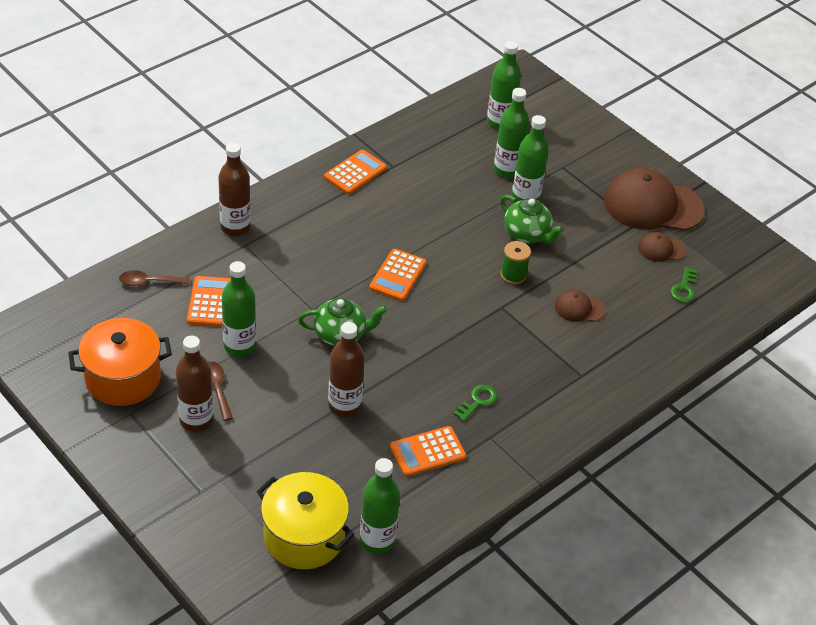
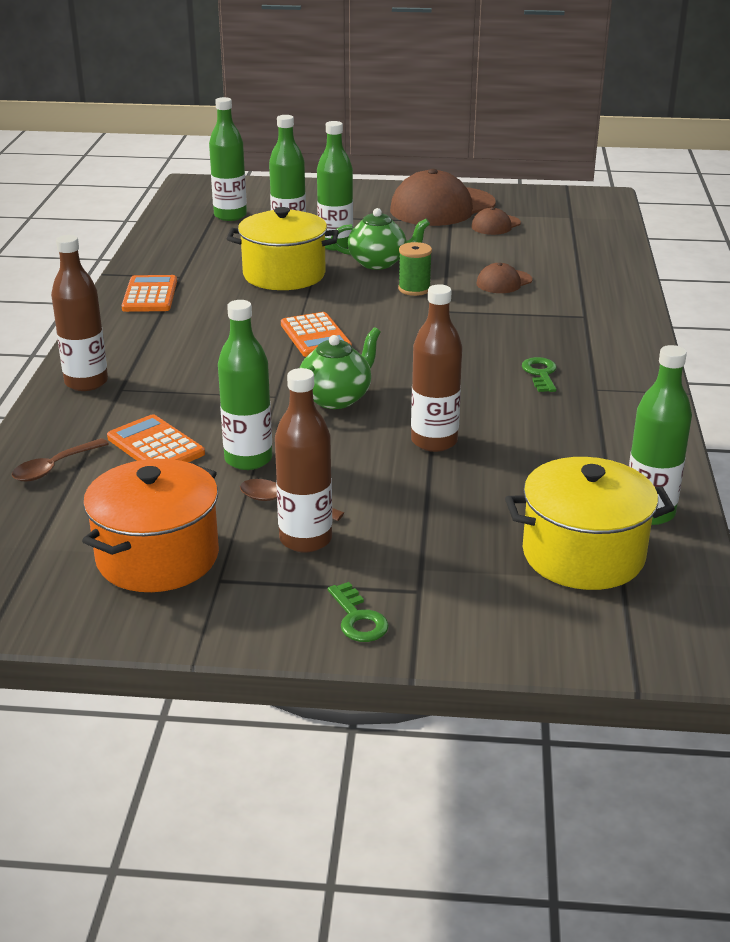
camera: 40 degrees left, 15 degrees down
orange calculator [390,426,466,477] -> none
green key [670,267,697,303] -> green key moved to [328,582,389,642]
none -> yellow pot [227,207,339,290]

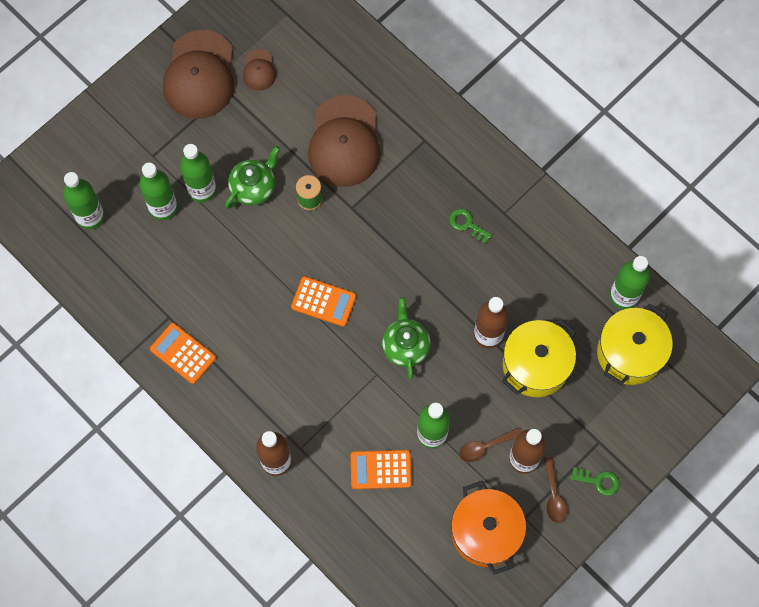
camera: 50 degrees left, 40 degrees up
brown spoon [12,438,109,481] -> brown spoon moved to [544,456,567,523]
yellow pot [227,207,339,290] -> yellow pot moved to [502,319,576,397]
brown cap [476,263,532,293] -> brown cap [308,95,381,187], size x2.13

